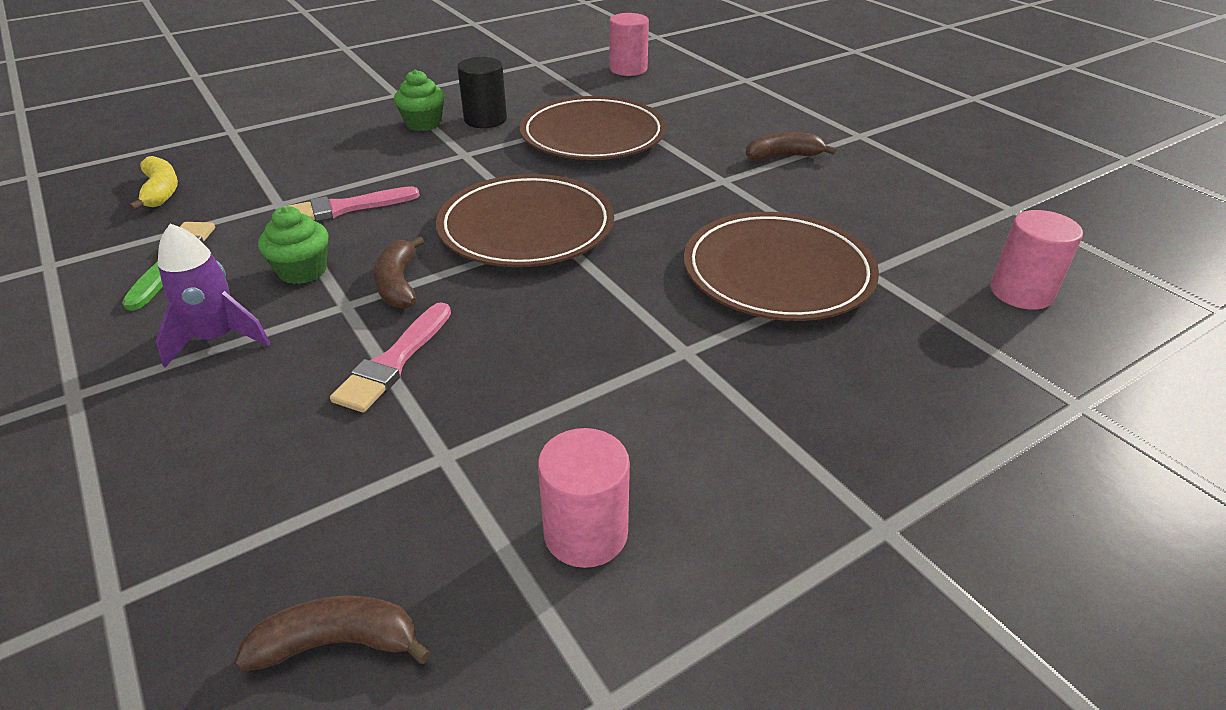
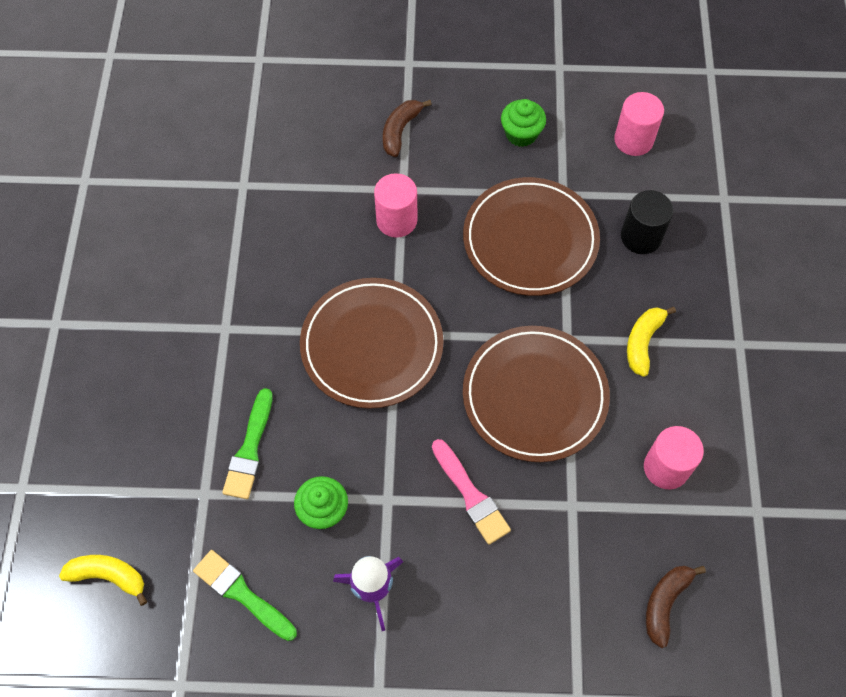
camera: 55 degrees left, 25 degrees up
pink brush [288,186,420,221] -> green brush [222,388,273,499]
brown banana [374,236,424,309] -> none
green cupcake [394,70,445,131] -> green cupcake moved to [501,99,546,147]
black cylinder [457,57,507,128] -> black cylinder moved to [621,190,673,254]
brown plate [520,96,666,160] -> brown plate moved to [463,326,610,462]
pink cylinder [610,13,649,76] -> pink cylinder moved to [374,173,417,238]
none -> yellow banana [627,307,676,377]

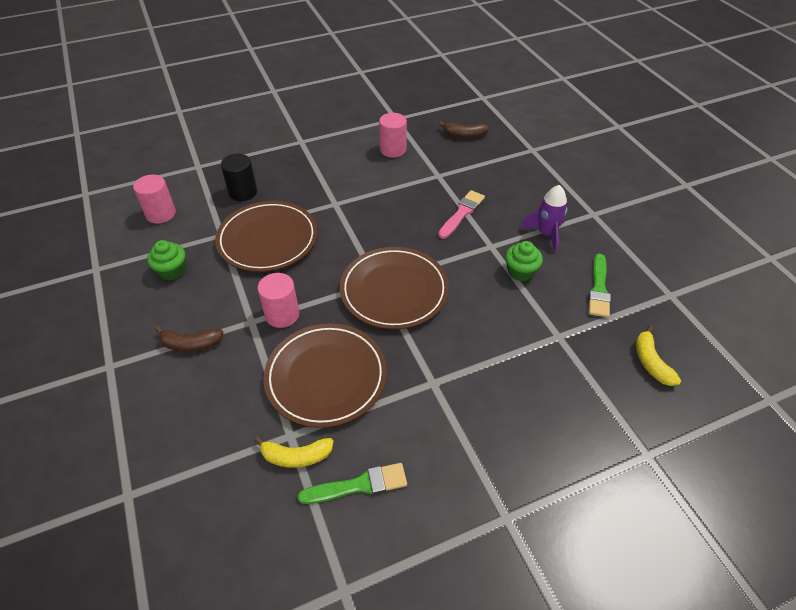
camera: 115 degrees left, 15 degrees down
green brush [222,388,273,499] -> green brush moved to [298,463,407,504]
brown plate [463,326,610,462] -> brown plate moved to [263,323,387,428]
yellow banana [627,307,676,377] -> yellow banana moved to [254,436,334,468]

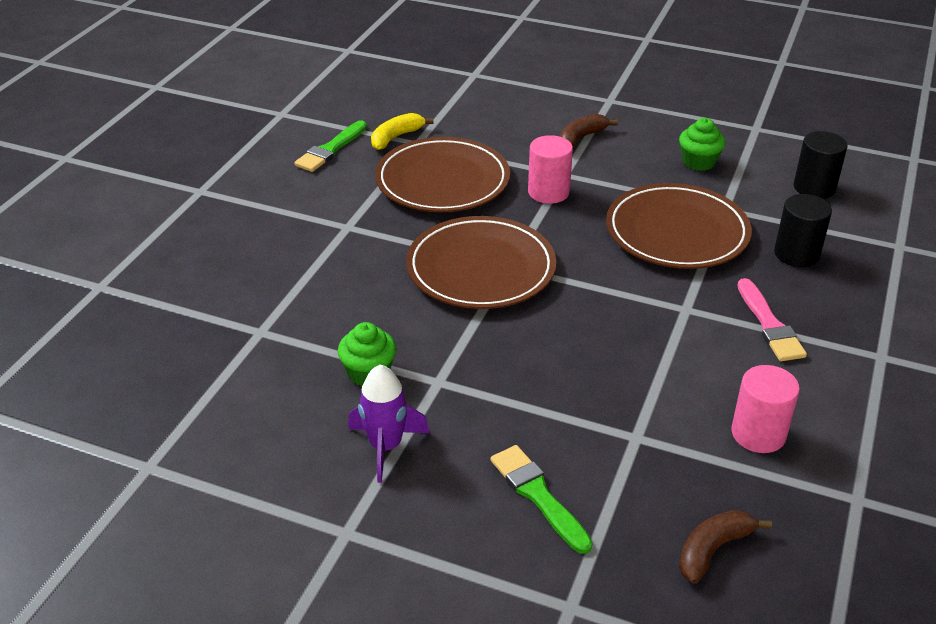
camera: 135 degrees right, 10 degrees down
pink cylinder [133,174,176,224] -> black cylinder [794,131,847,199]
pink brush [438,190,485,239] -> pink brush moved to [737,278,807,361]
green brush [588,254,611,318] -> green brush moved to [491,445,593,554]
yellow banana [636,326,681,386] -> none

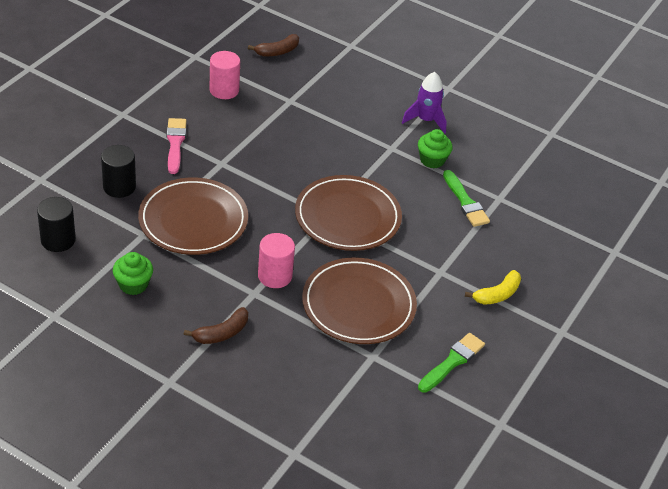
camera: 175 degrees left, 5 degrees up
yellow banana [371,113,433,150] -> yellow banana moved to [465,270,521,305]
green brush [491,445,593,554] -> green brush moved to [443,170,490,227]

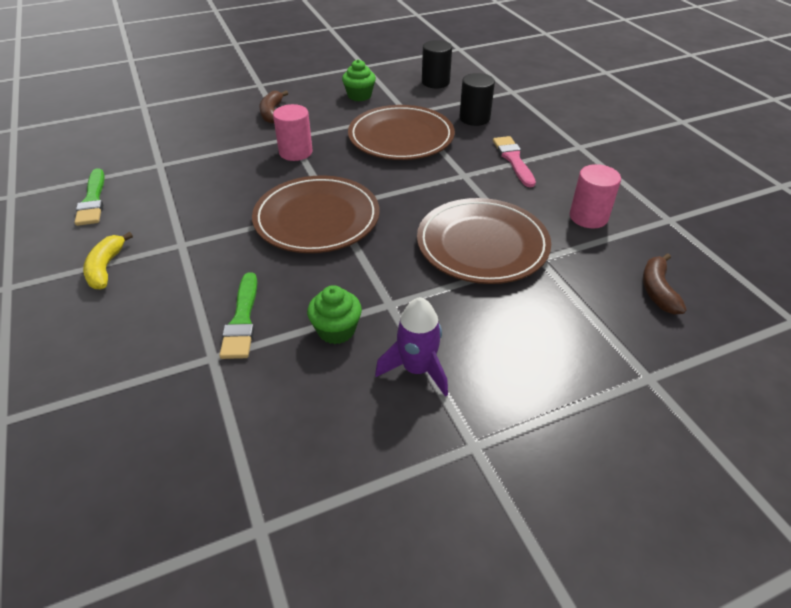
camera: 130 degrees right, 0 degrees up
pink brush [166,118,186,174] -> pink brush turned 135 degrees counterclockwise [493,136,536,187]
brown plate [302,257,417,344] -> brown plate moved to [417,198,551,284]
green brush [443,170,490,227] -> green brush turned 105 degrees counterclockwise [219,272,257,359]

